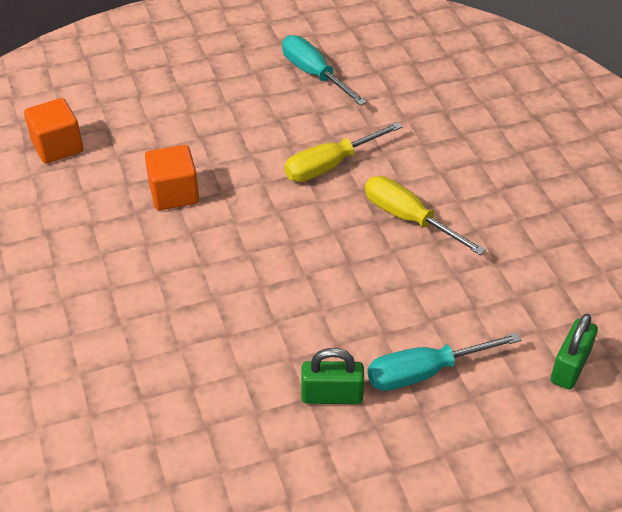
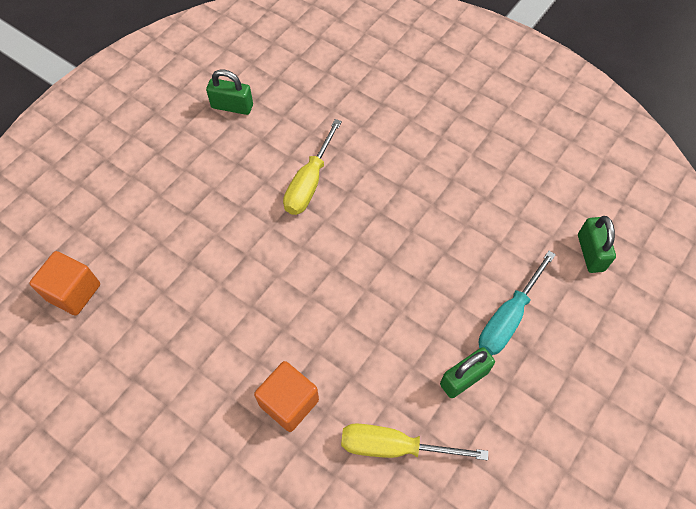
camera: 35 degrees left, 15 degrees up
orange cube [145,145,199,210] -> orange cube moved to [254,361,319,432]
turquoise screwdriver [282,35,367,106] -> green padlock [206,69,253,115]
yellow screwdriver [365,176,486,255] -> yellow screwdriver moved to [341,423,488,460]

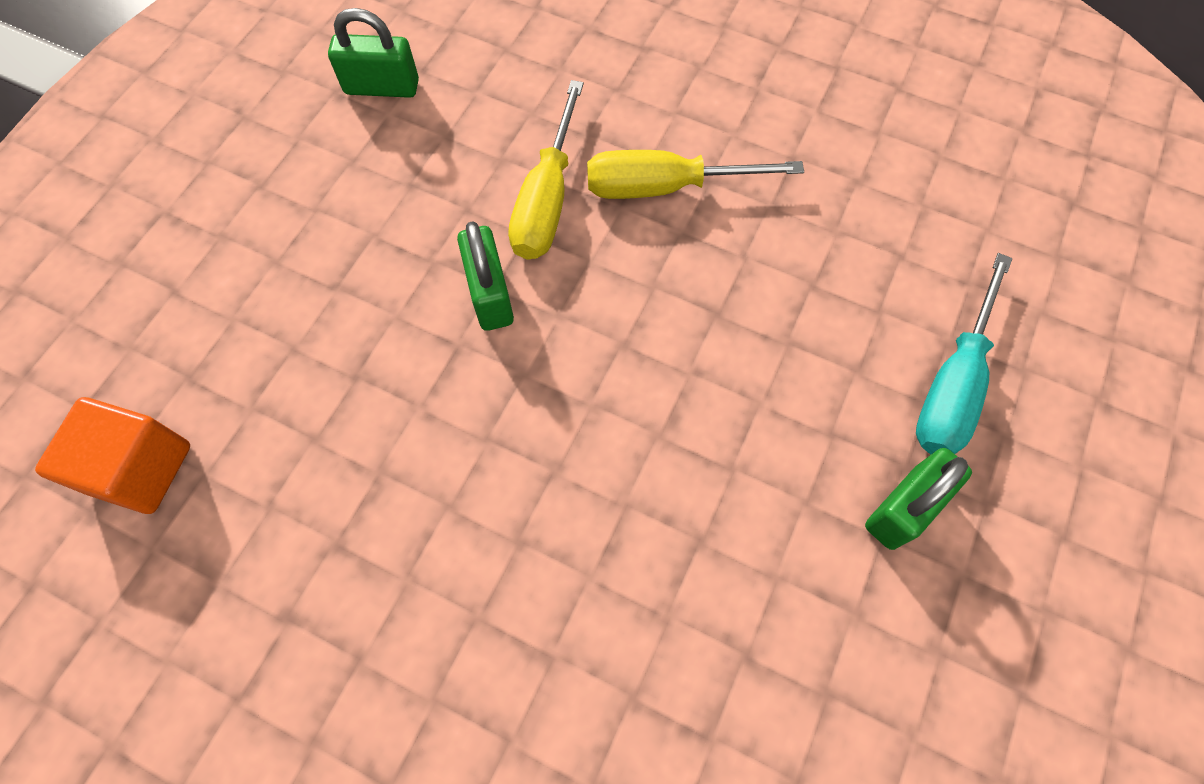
camera: 10 degrees left, 5 degrees up
orange cube [254,361,319,432] -> none
yellow screwdriver [341,423,488,460] -> yellow screwdriver moved to [587,150,804,199]
green padlock [578,216,616,273] -> green padlock moved to [457,221,514,331]

